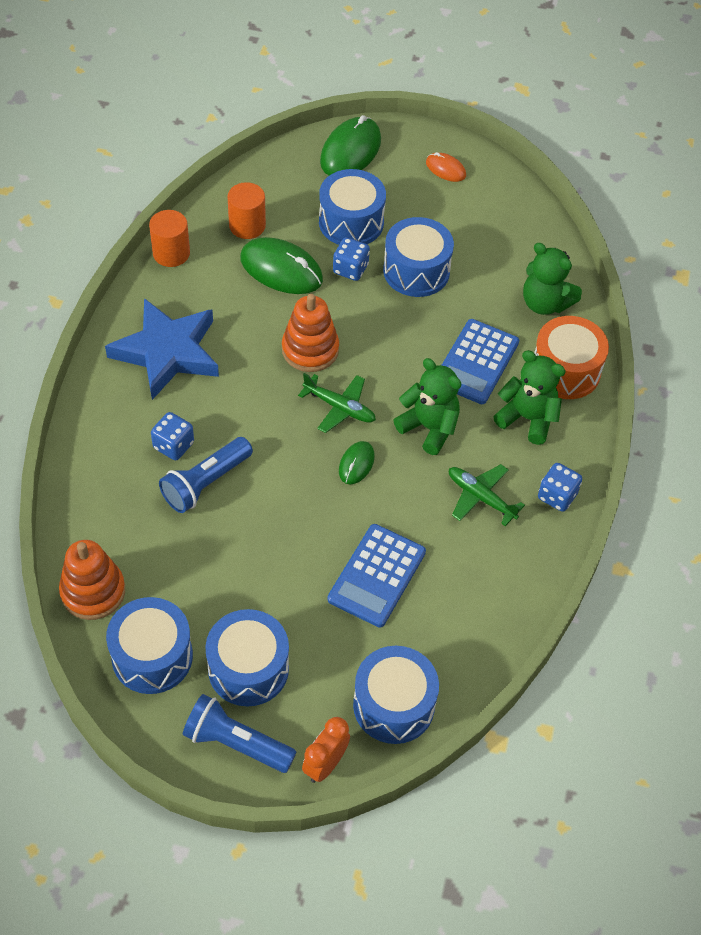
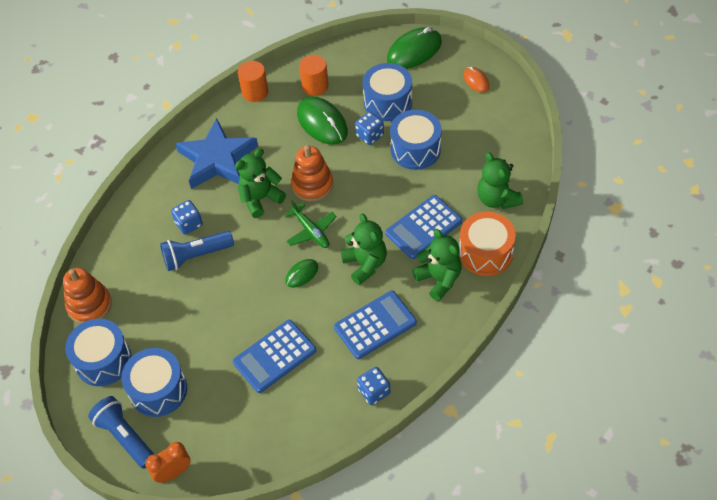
camera: 30 degrees right, 0 degrees up
blue drum [353,646,439,744] -> none
green plane [449,464,525,526] -> blue calculator [334,291,417,359]
blue dice [538,463,582,512] -> blue dice moved to [357,367,391,405]
none -> green teddy bear [235,148,286,218]

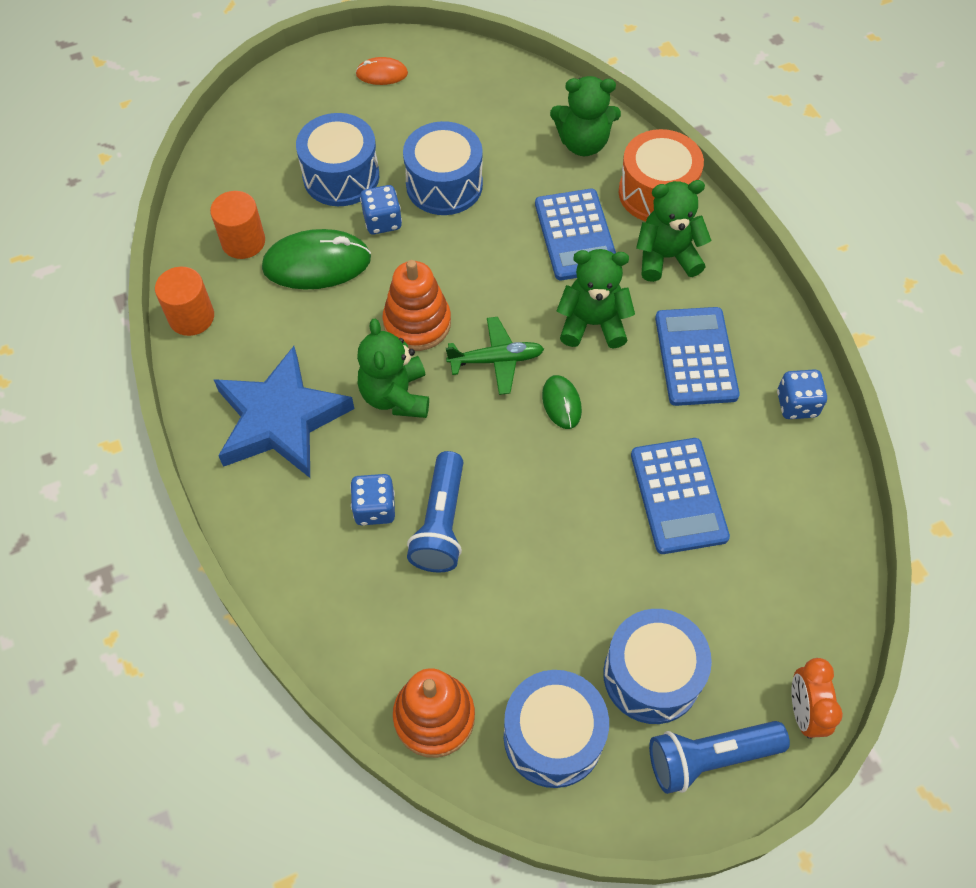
camera: 65 degrees left, 5 degrees up
green mouse [387,27,442,69] -> none

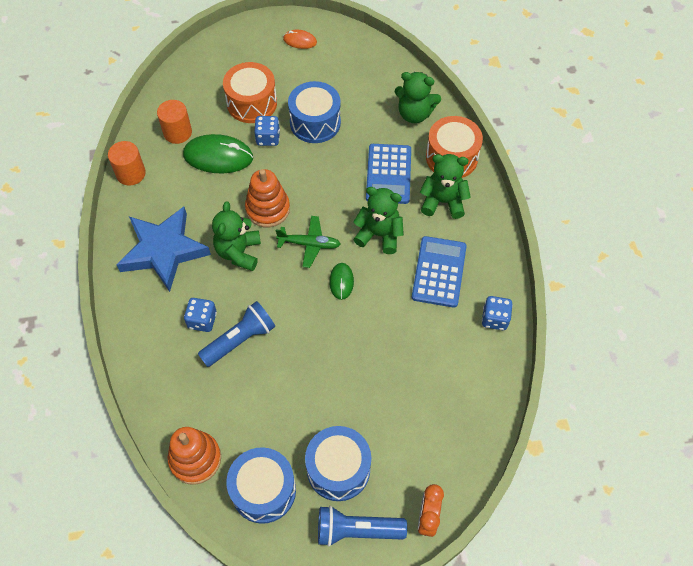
camera: 15 degrees right, 0 degrees up
blue drum [296,113,379,206] -> orange drum [223,62,277,123]
blue flashlight [407,451,464,573] -> blue flashlight turned 150 degrees counterclockwise [198,301,275,367]
blue calculator [631,438,730,554] -> none

